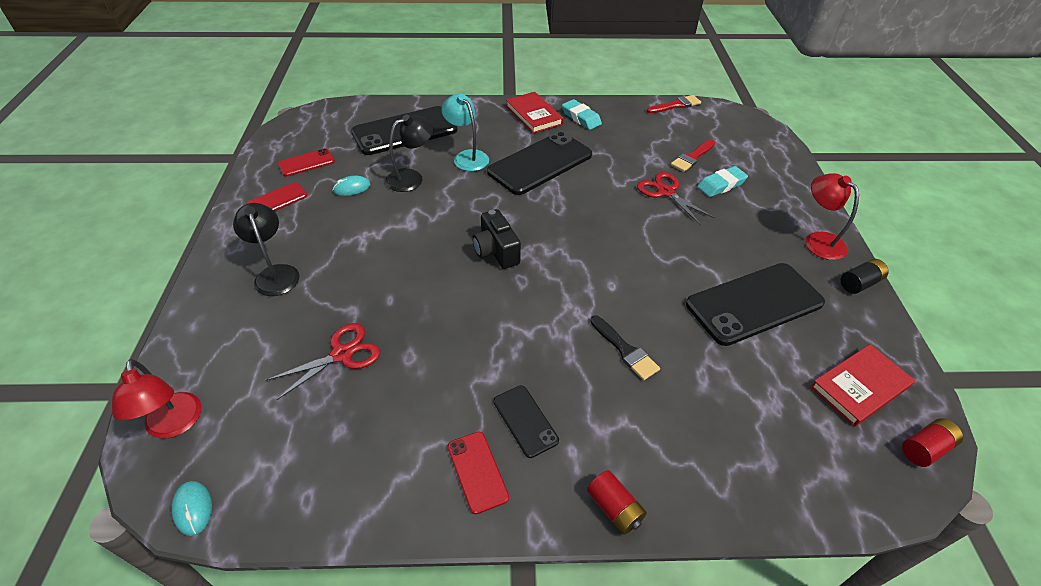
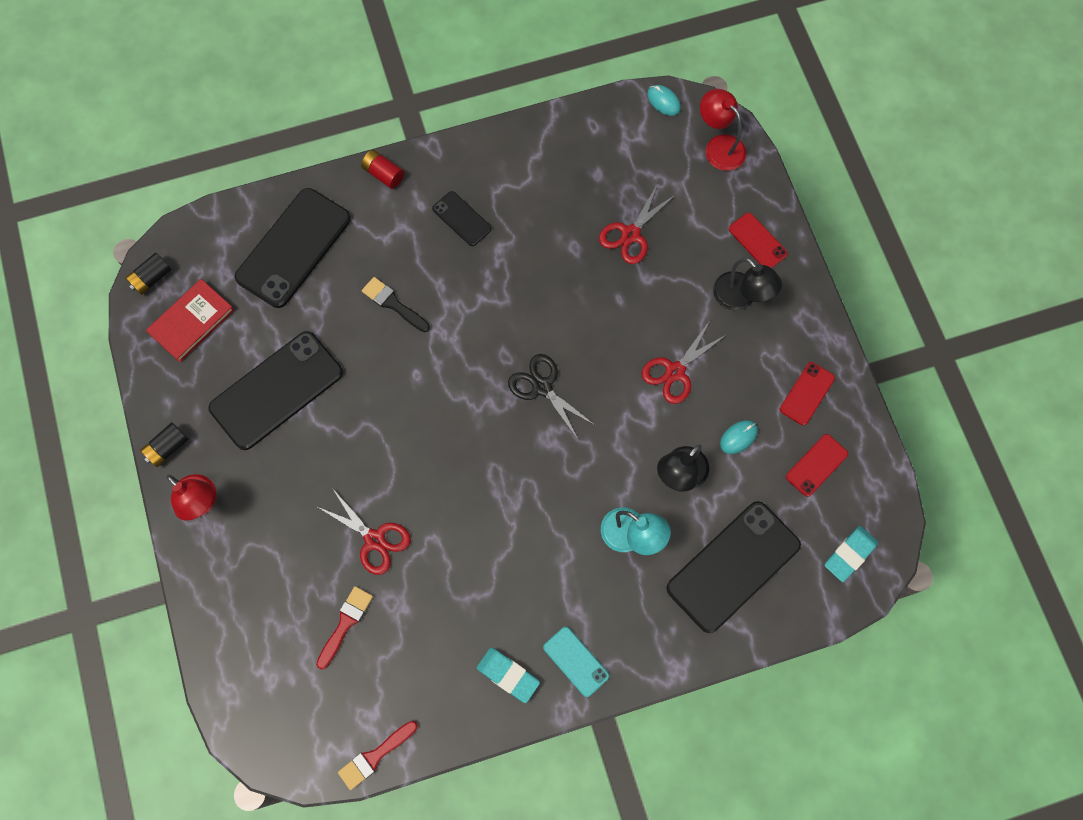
camera: 165 degrees right, 25 degrees up
red phone [448,432,509,514] -> red phone moved to [729,213,788,268]
black camera [472,209,521,269] -> black scissors [508,354,596,441]
black phone [487,131,592,195] -> black phone moved to [234,188,351,308]
red book [506,92,564,134] -> turquoise phone [543,627,609,697]
turquoise eraser [697,166,748,197] -> turquoise eraser moved to [825,526,878,582]
red battery [902,418,963,467] -> black battery [125,252,172,295]
none -> red scissors [641,322,728,404]

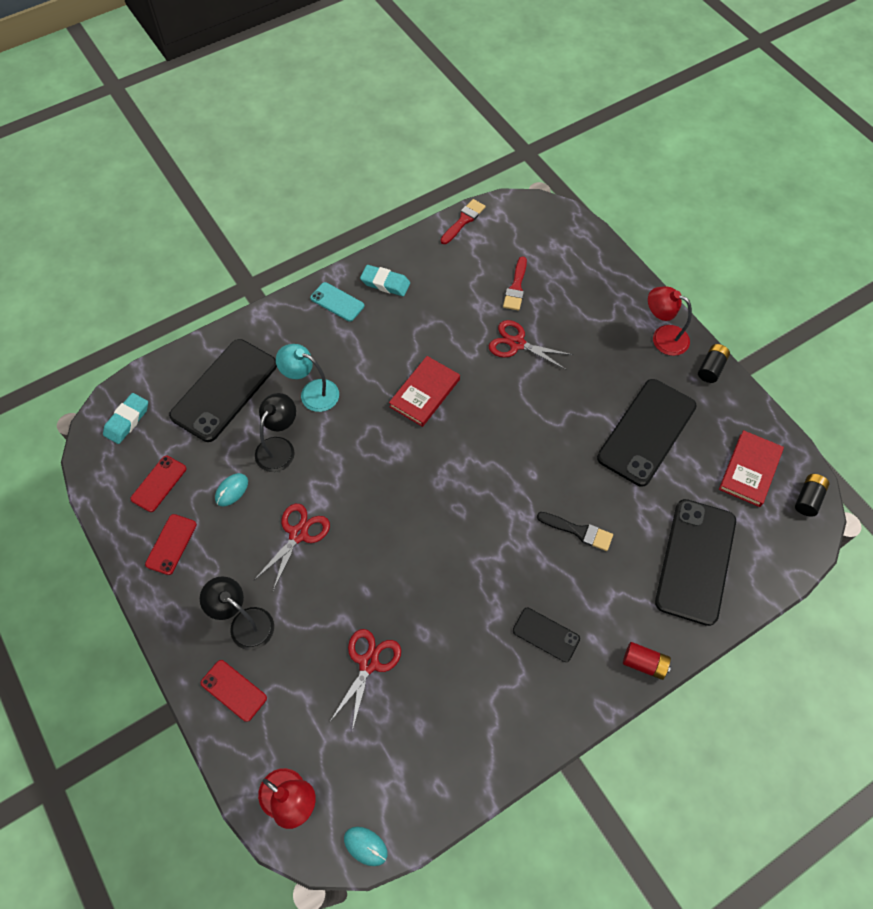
camera: 165 degrees right, 10 degrees down
black scissors [508,354,596,441] -> none
none -> red book [389,356,460,427]

